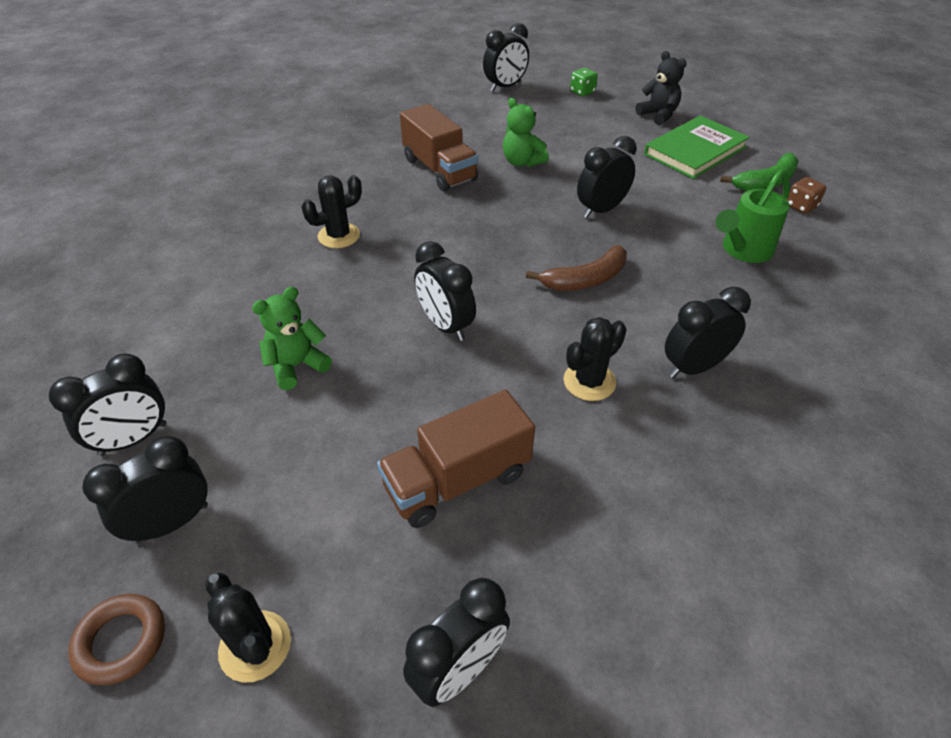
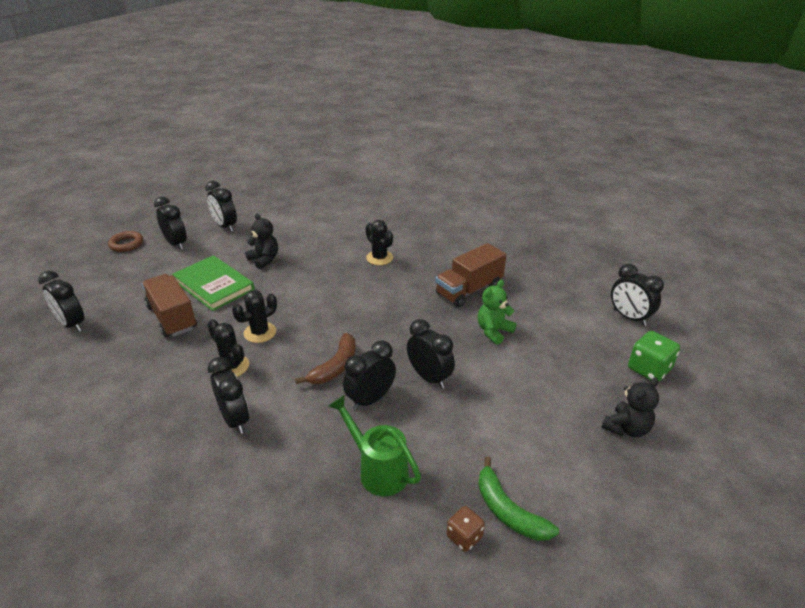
camera: 85 degrees right, 10 degrees down
black cactus [205,573,291,682] -> black cactus moved to [232,290,277,343]
green teddy bear [252,287,332,390] -> black teddy bear [245,213,278,269]
black clock [414,241,476,341] -> black clock moved to [343,340,396,410]
brown banana [526,245,627,291] -> brown banana turned 120 degrees counterclockwise [295,333,356,384]
green dice [570,68,598,96] -> green dice [628,331,680,382], size x1.61
green book [644,115,750,179] -> green book moved to [172,255,255,311]

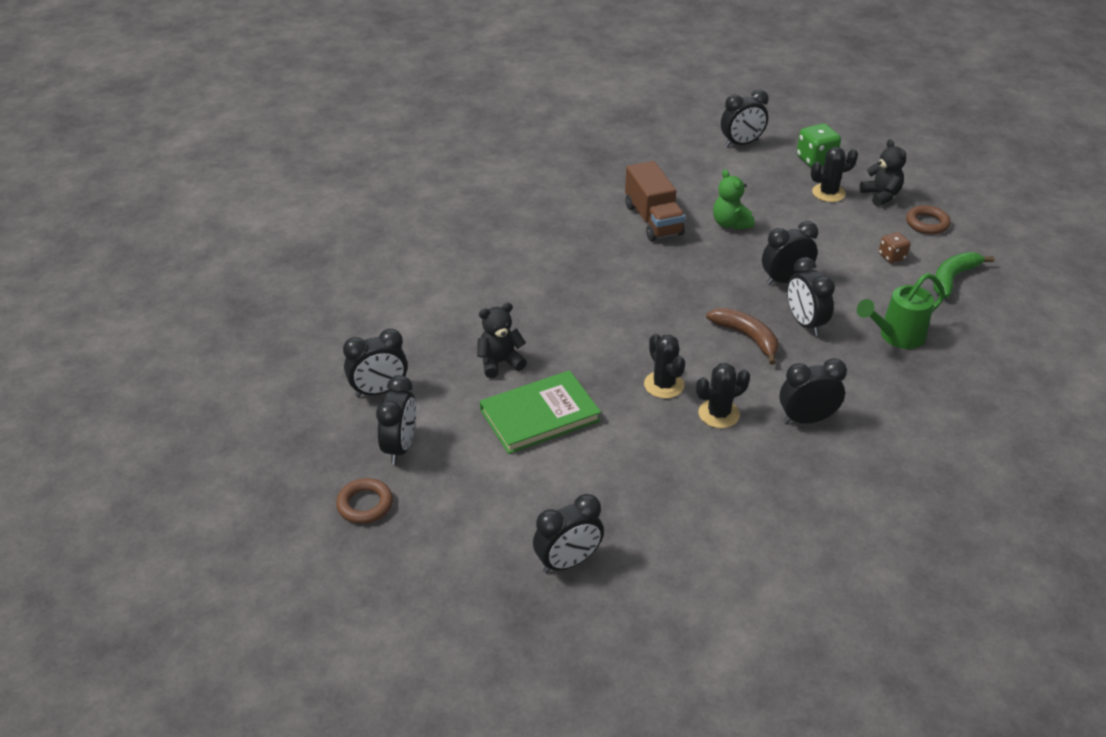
camera: 70 degrees left, 5 degrees up
brown truck [141,274,197,337] -> none
black clock [154,196,187,250] -> black clock turned 120 degrees clockwise [376,375,416,464]
black cactus [365,220,393,265] -> black cactus moved to [811,147,858,202]
brown dice [447,506,485,552] -> brown dice moved to [879,232,910,263]
green banana [478,457,559,541] -> green banana turned 150 degrees clockwise [933,252,995,298]
none -> brown ring [906,205,950,234]

